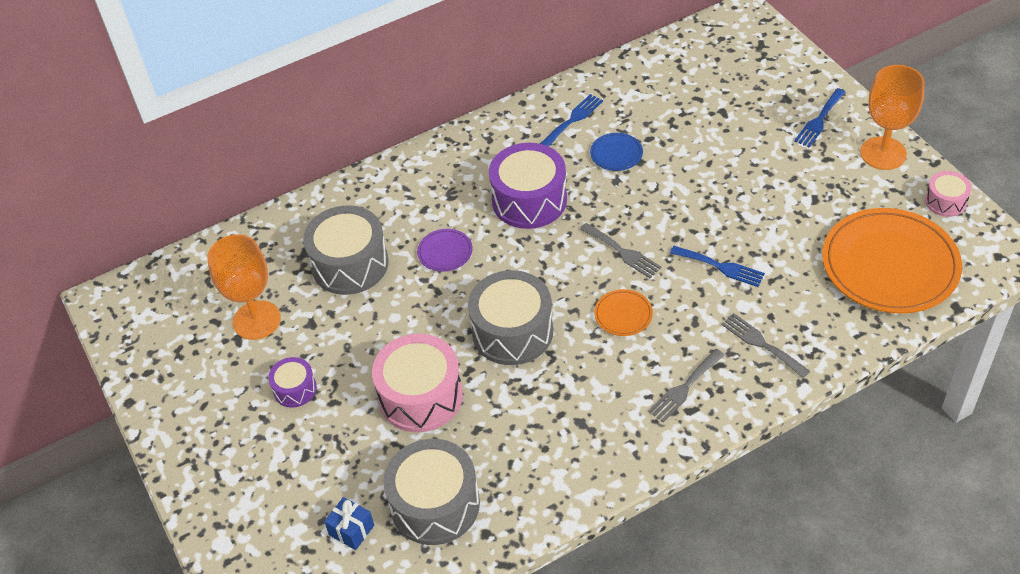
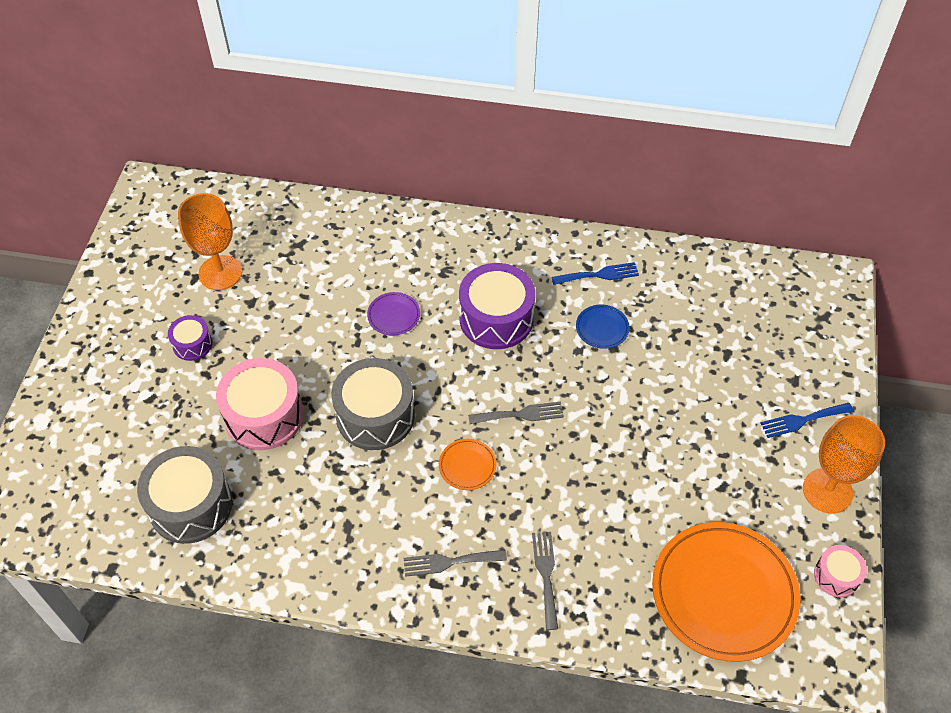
camera: 35 degrees right, 5 degrees up
grey drum [303,205,389,295] -> none
blue gift [324,497,374,550] -> none
grey fork [580,223,662,278] -> grey fork turned 90 degrees counterclockwise [468,402,564,424]
blue fork [670,246,765,287] -> none

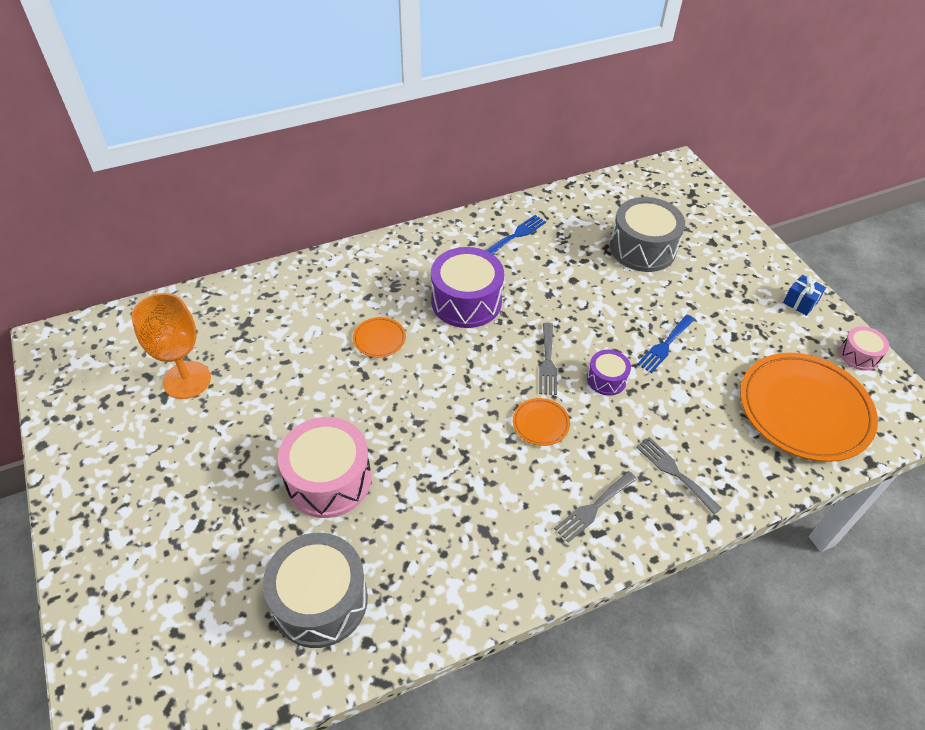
camera: 35 degrees left, 5 degrees down
purple drum [168,315,212,361] -> purple drum moved to [587,350,631,395]
grey drum [331,358,415,450] -> grey drum moved to [610,197,685,272]
purple plate [367,292,420,335] -> orange plate [353,317,406,358]
grey fork [468,402,564,424] -> grey fork turned 135 degrees clockwise [539,323,557,395]
blue plate [576,305,630,349] -> none
blue fork [760,403,854,438] -> blue fork moved to [637,315,695,373]
orange goblet [803,415,885,513] -> blue gift [783,275,826,316]

